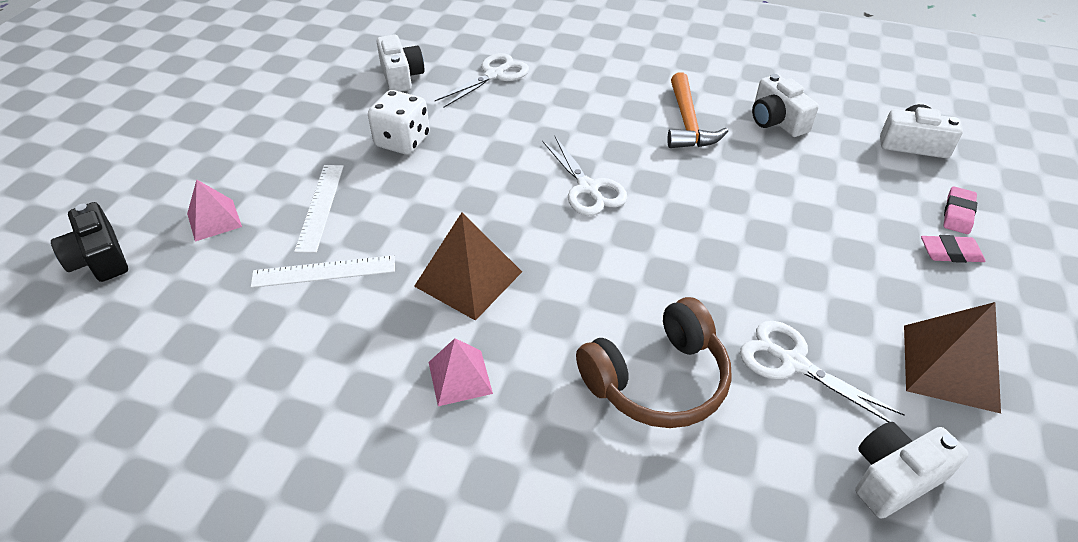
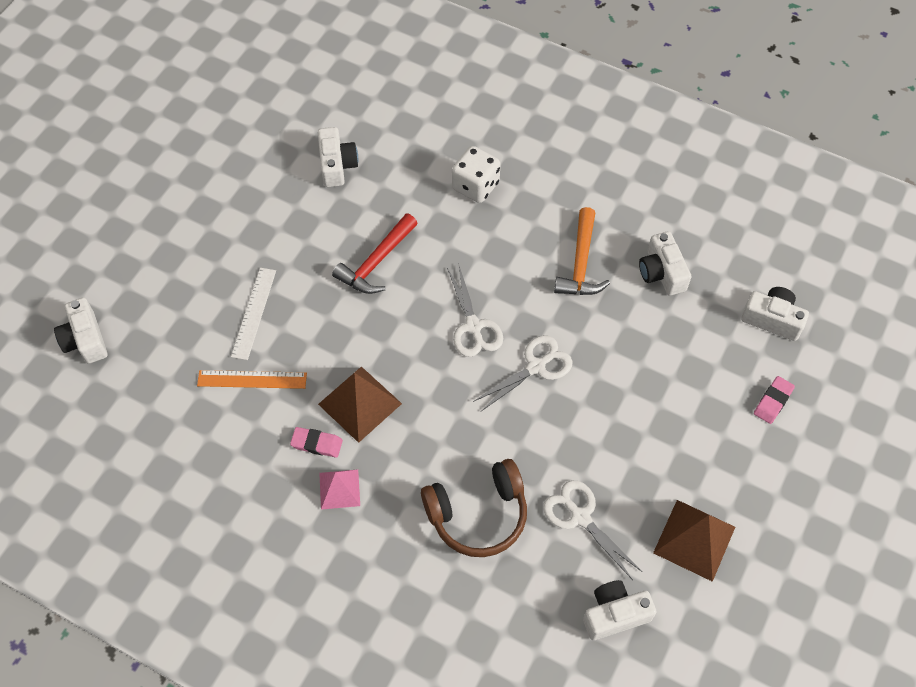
camera: 10 degrees right, 15 degrees up
black camera [51,202,128,282] -> white camera [54,297,107,364]
pink pyramid [187,179,242,242] -> none
white ruler [251,255,395,288] -> orange ruler [197,370,307,389]
white dice [368,90,430,155] -> white dice moved to [452,146,500,203]
white scissors [435,53,529,107] -> white scissors moved to [473,335,573,411]
pink eraser [921,235,985,263] -> pink eraser moved to [290,427,343,458]
none -> red hammer [332,213,418,294]

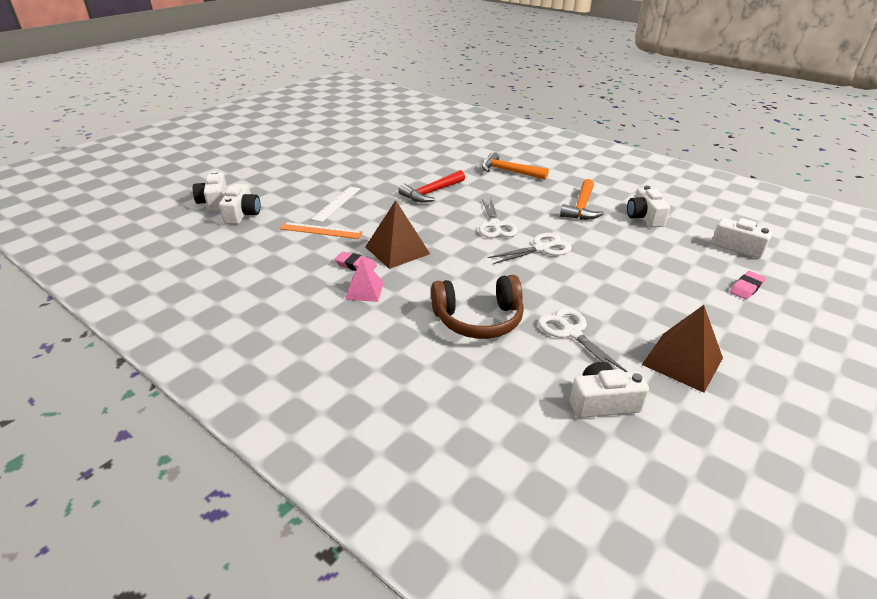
camera: 10 degrees right, 25 degrees down
white camera [318,127,358,187] -> white camera moved to [219,184,261,224]
white dice [452,146,500,203] -> orange hammer [482,152,549,180]

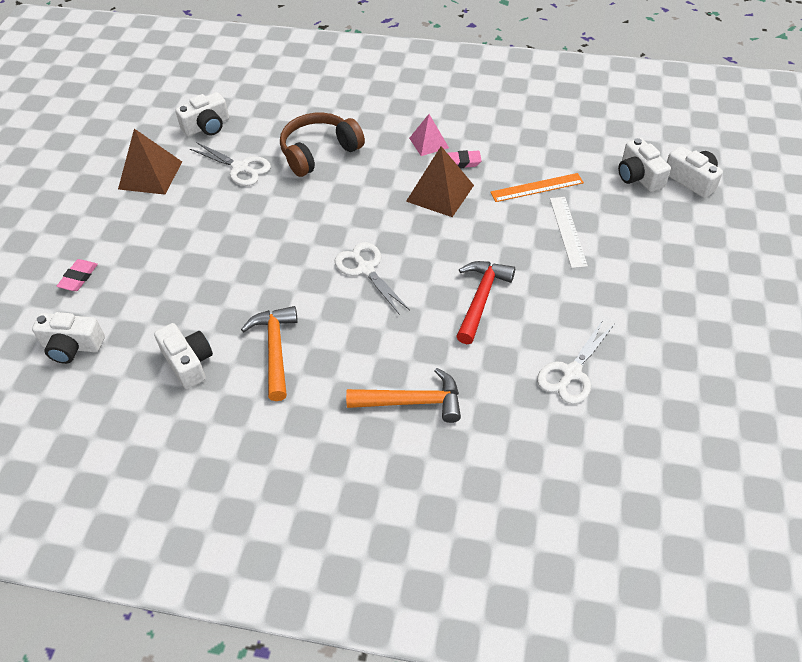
camera: 155 degrees right, 15 degrees up
white scissors [487,233,572,264] -> white scissors moved to [537,320,615,404]

